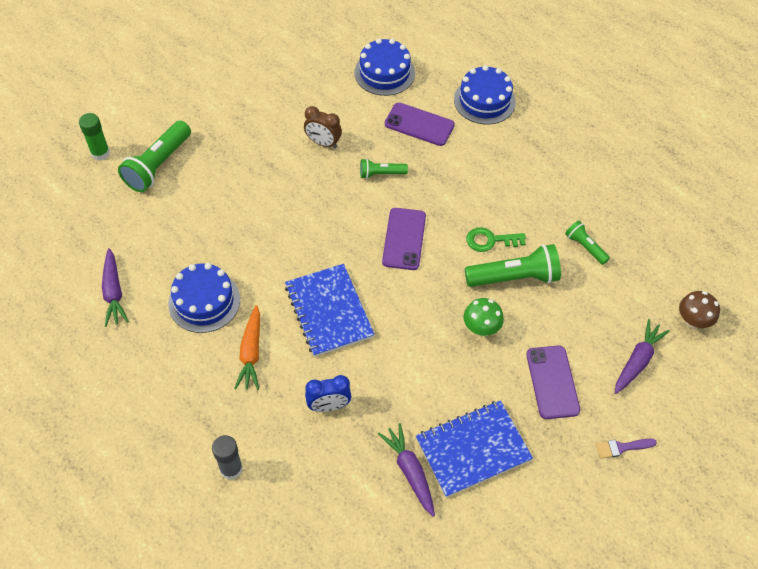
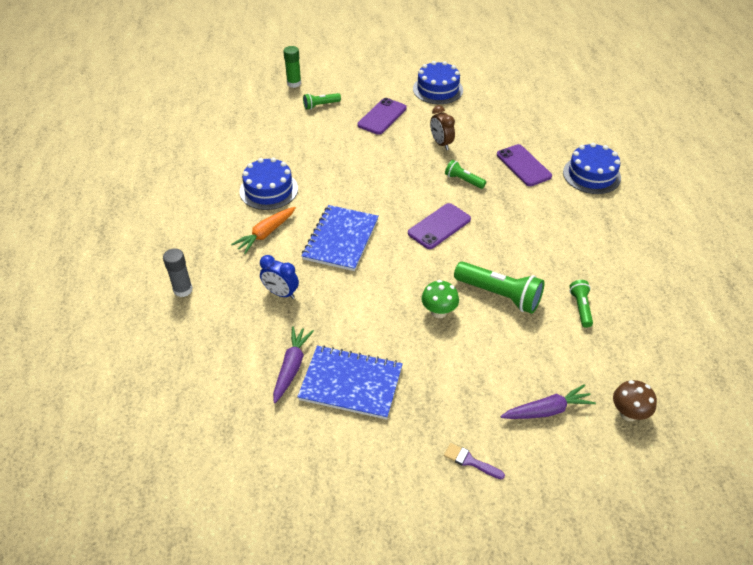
camera: 40 degrees right, 10 degrees down
purple carrot [102,248,129,327] -> none
green flashlight [118,121,191,192] -> green flashlight [303,93,341,110], size x0.55
blue cake [354,38,415,96] -> blue cake moved to [413,61,463,104]
green key [466,227,526,252] -> none
purple phone [526,345,580,419] -> purple phone moved to [357,98,407,135]

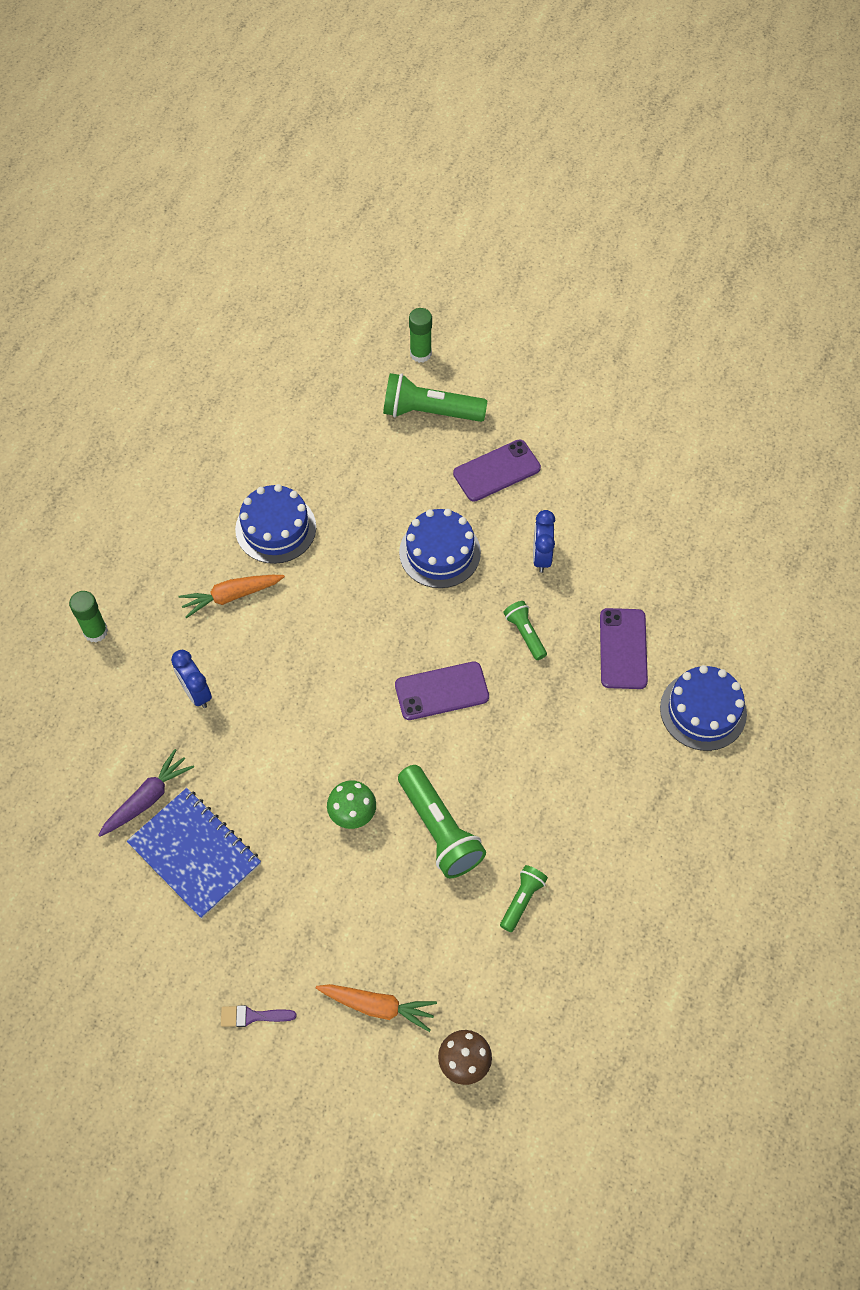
camera: 30 degrees right, 15 degrees up
grey glue stick [163,248,193,297] -> green glue stick [69,591,108,642]
blue notebook [302,205,379,271] -> none
green flashlight [303,93,341,110] -> green flashlight [383,373,487,422], size x1.83
blue cake [413,61,463,104] -> blue cake moved to [399,509,481,588]
brown clock [430,105,455,150] -> blue clock [533,510,555,573]
purple brush [444,443,505,479] -> purple brush turned 60 degrees counterclockwise [221,1005,296,1027]
purple carrot [500,384,596,419] -> orange carrot [316,984,437,1032]

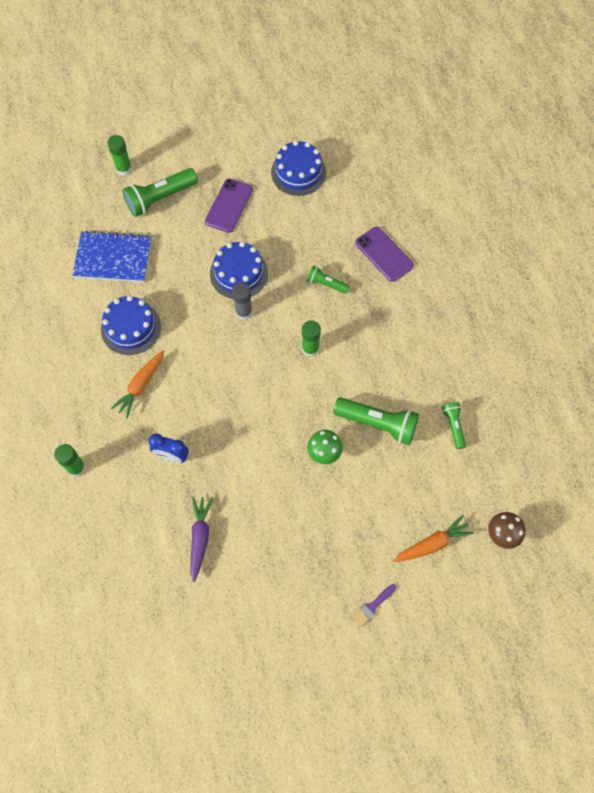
camera: 40 degrees left, 5 degrees up
blue notebook [127,788,261,919] -> blue notebook moved to [72,231,152,282]
purple phone [395,661,489,720] -> green glue stick [302,320,321,357]
blue clock [533,510,555,573] -> none
blue cake [660,665,747,751] -> blue cake moved to [271,140,326,196]
none -> grey glue stick [232,283,253,320]

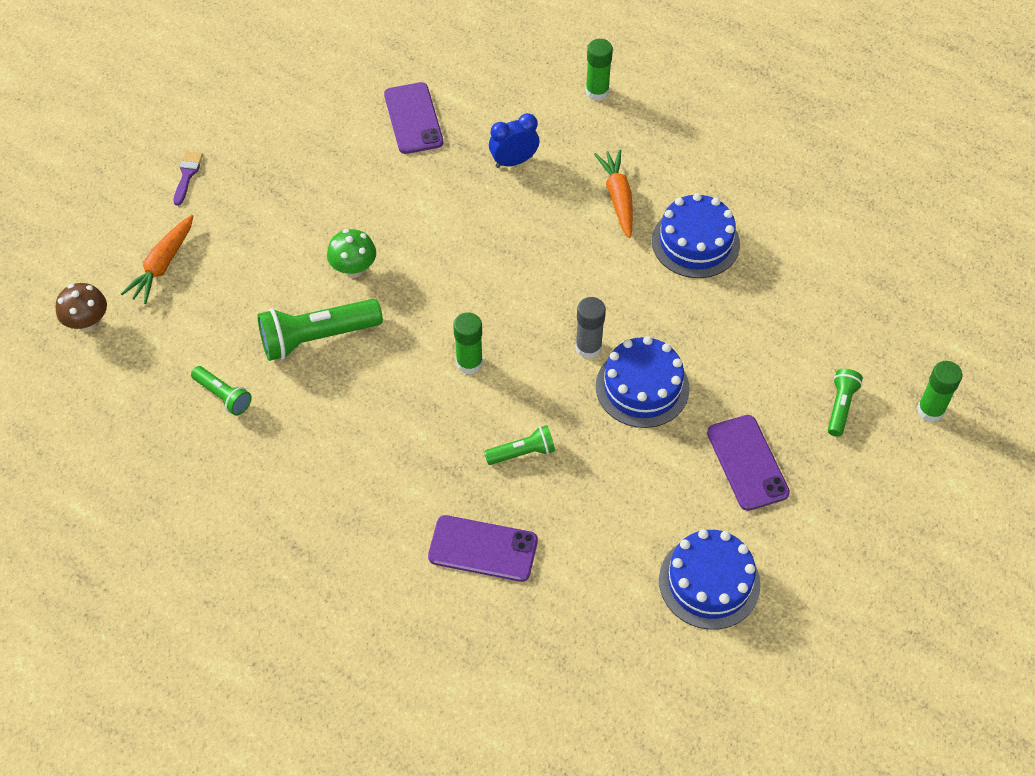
camera: 140 degrees right, 10 degrees down
blue notebook [72,231,152,282] -> none
green flashlight [122,168,198,217] -> green flashlight [828,369,863,437], size x0.55
purple carrot [190,497,213,582] -> purple phone [384,82,443,154]

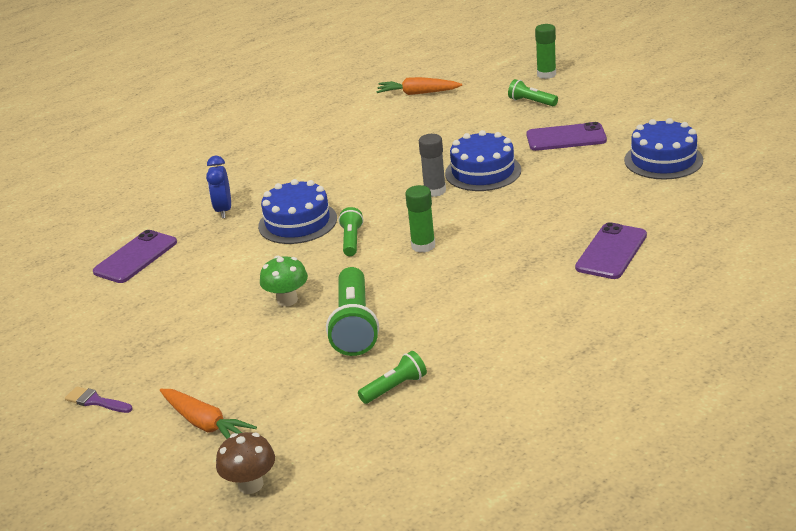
camera: 70 degrees left, 25 degrees down
purple phone [384,82,443,154] -> purple phone turned 60 degrees counterclockwise [93,230,177,283]
green flashlight [484,425,555,465] -> green flashlight moved to [338,207,363,256]
green glue stick [585,39,613,101] -> none
orange carrot [594,150,633,238] -> orange carrot moved to [376,77,462,95]
blue cake [652,193,740,278] -> blue cake moved to [258,179,337,244]

